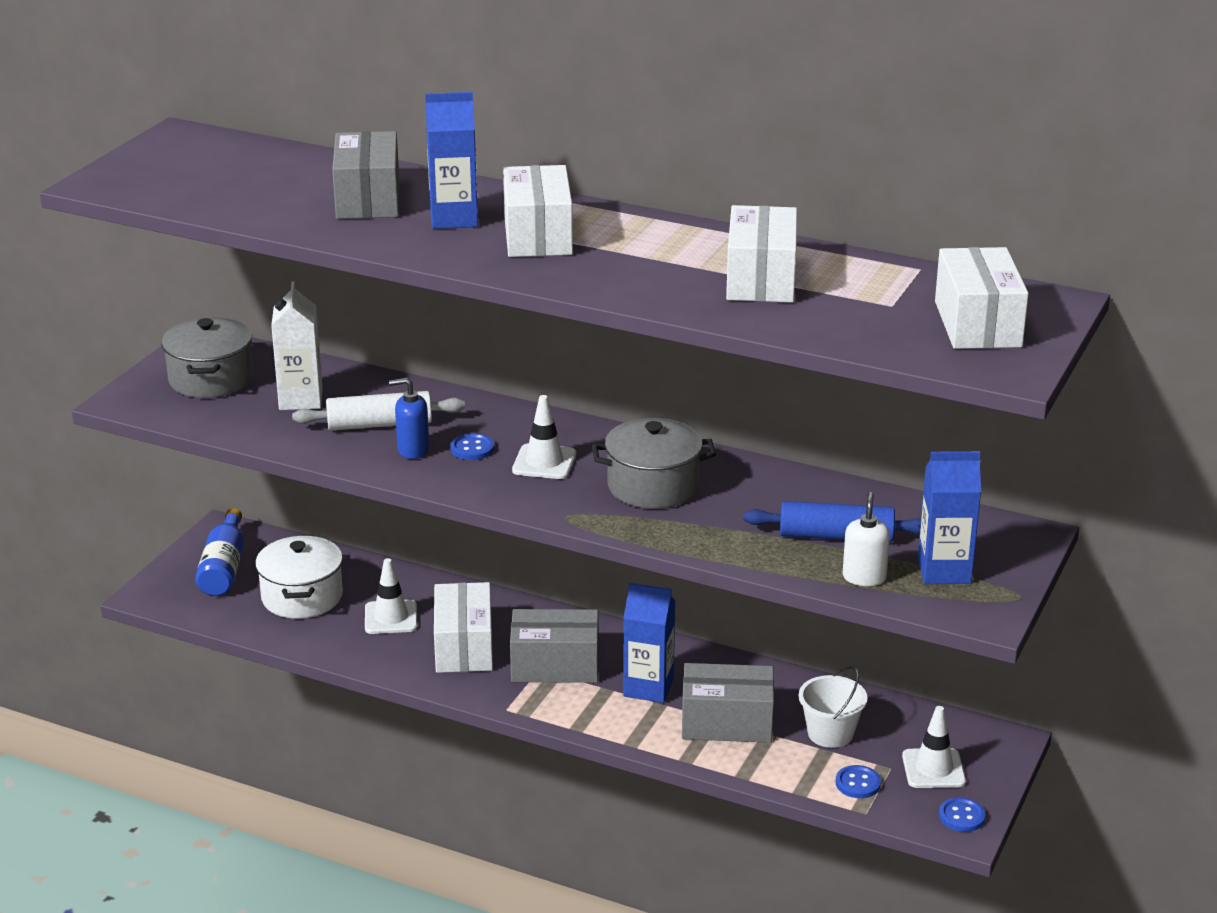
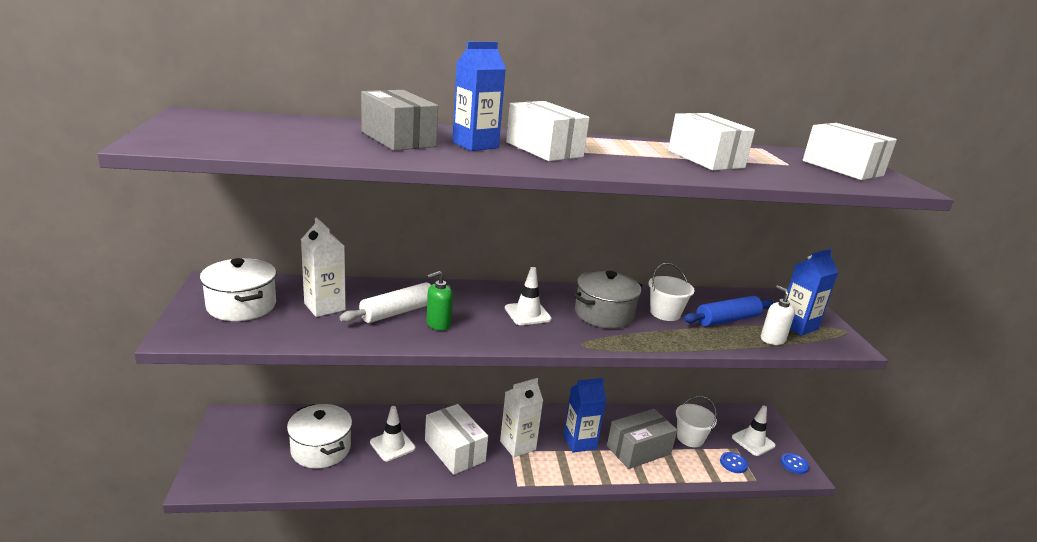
camera: 35 degrees left, 5 degrees down
grey pot [161,317,253,398] -> white pot [200,258,276,321]
blue bottle [195,508,244,596] -> none
blue soap dispenser [389,378,429,459] -> green soap dispenser [427,271,453,330]
blue button [450,433,494,460] -> none
grey box [510,609,599,683] -> white carton [500,378,543,458]
none -> white bucket [648,263,695,321]

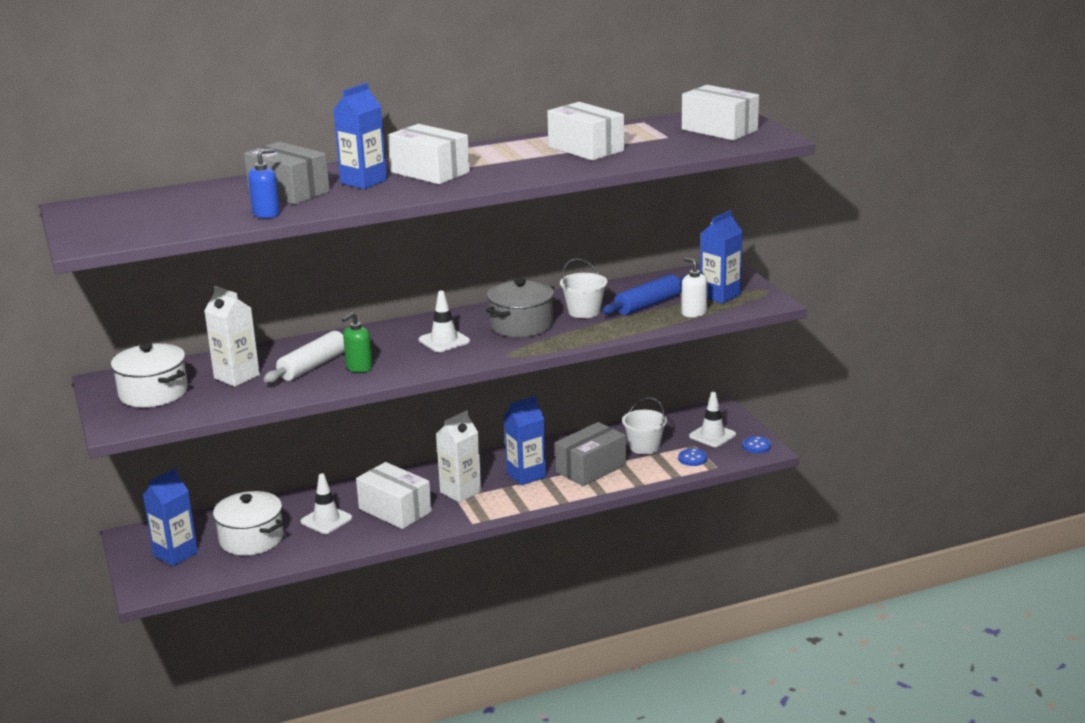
camera: 10 degrees left, 0 degrees up
none -> blue carton [143,468,198,566]
none -> blue soap dispenser [248,149,280,219]

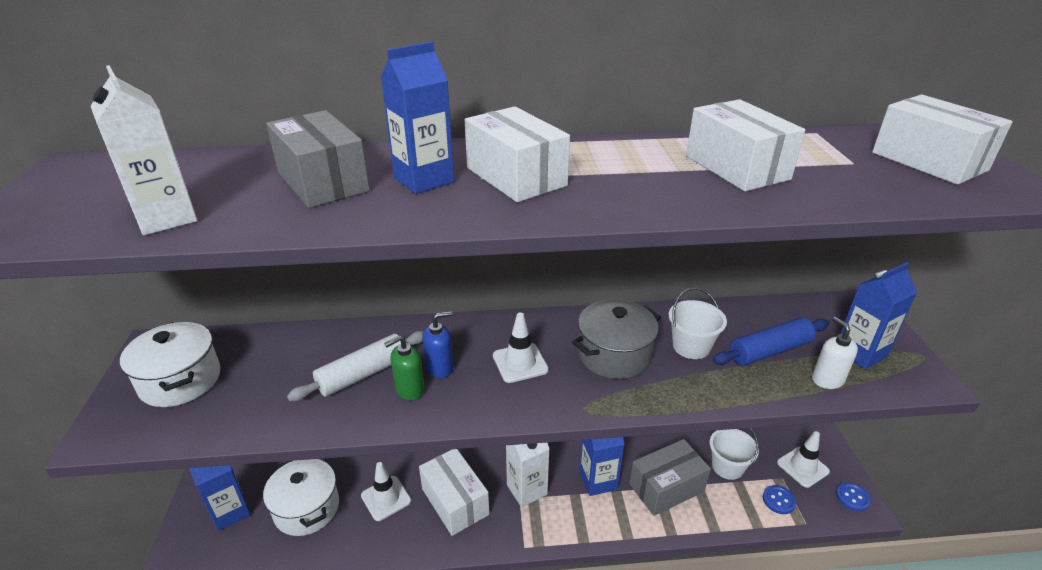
camera: 15 degrees right, 10 degrees up
white carton [204,286,260,387] -> white carton moved to [90,65,198,236]
blue soap dispenser [248,149,280,219] -> blue soap dispenser moved to [423,311,453,378]

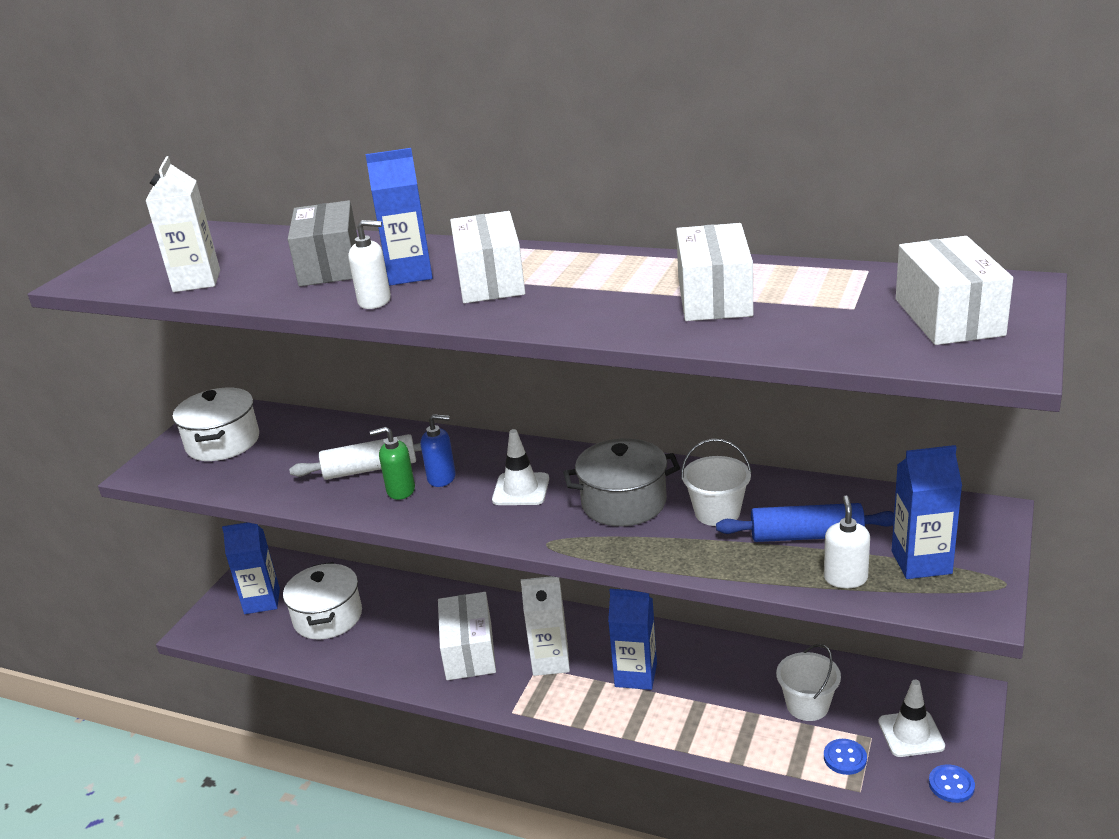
camera: 30 degrees right, 5 degrees down
white traffic cone [361,462,411,521] -> none
grey box [629,439,711,516] -> none
none -> white soap dispenser [348,220,391,309]

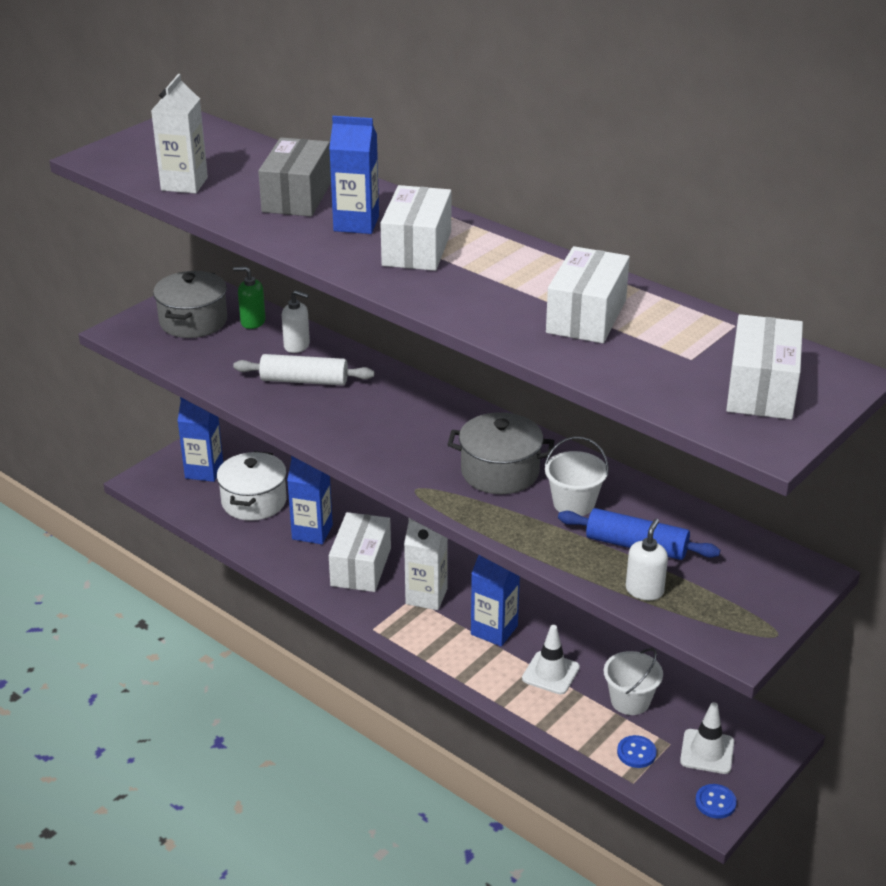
camera: 15 degrees right, 5 degrees up
white pot [173,388,259,461] -> grey pot [153,271,227,338]
white soap dispenser [348,220,391,309] -> white soap dispenser moved to [282,290,310,353]
green soap dispenser [370,427,415,500] -> green soap dispenser moved to [233,267,266,329]
blue soap dispenser [421,414,456,487] -> none
white traffic cone [492,429,549,505] -> white traffic cone moved to [522,625,580,695]
blue carton [892,445,962,579] -> blue carton moved to [287,456,333,544]

